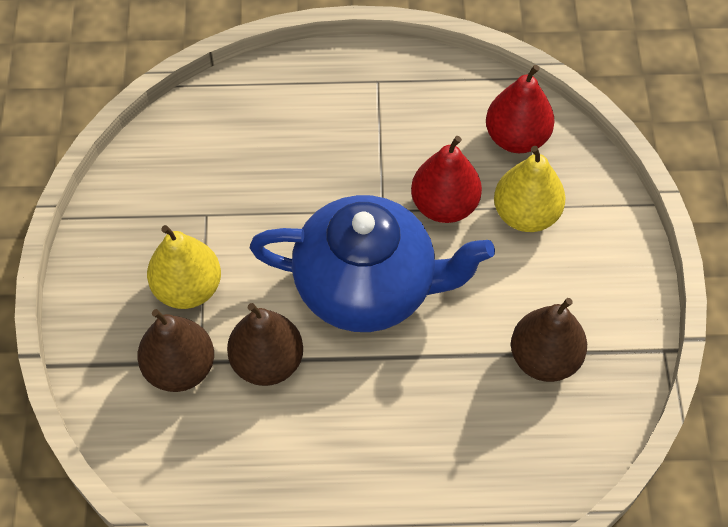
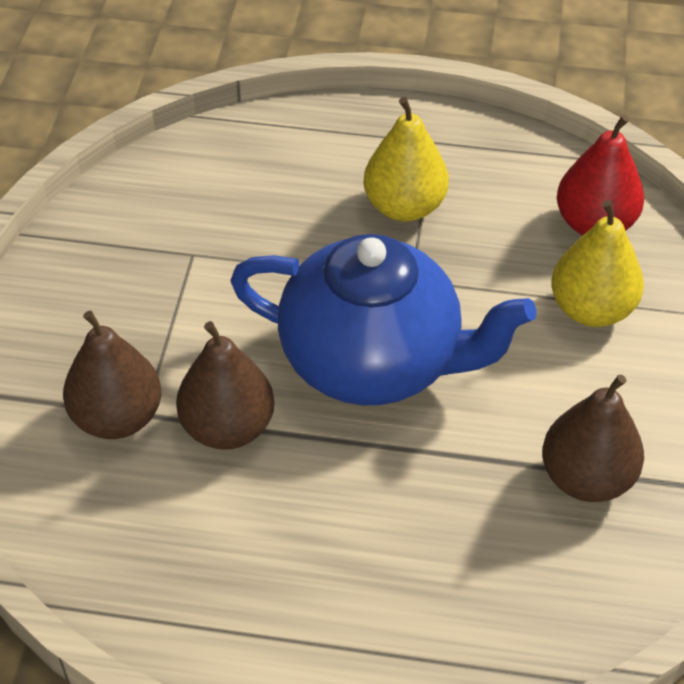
camera: 10 degrees right, 10 degrees down
yellow pear [147,225,221,309] -> yellow pear moved to [363,97,449,221]
red pear [411,136,482,223] -> none

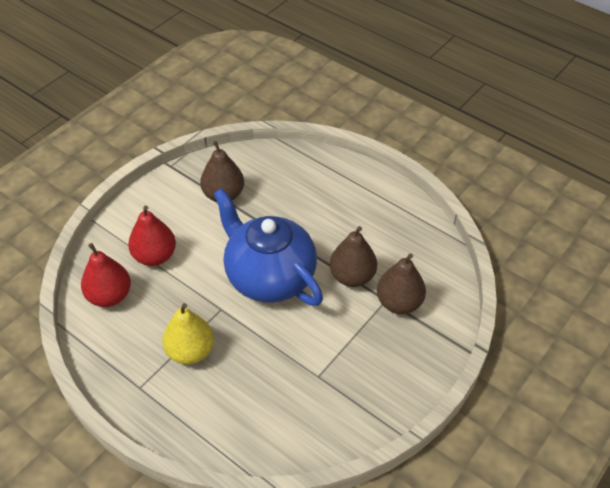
camera: 150 degrees left, 0 degrees up
yellow pear [551,200,644,327] -> red pear [128,206,176,266]

